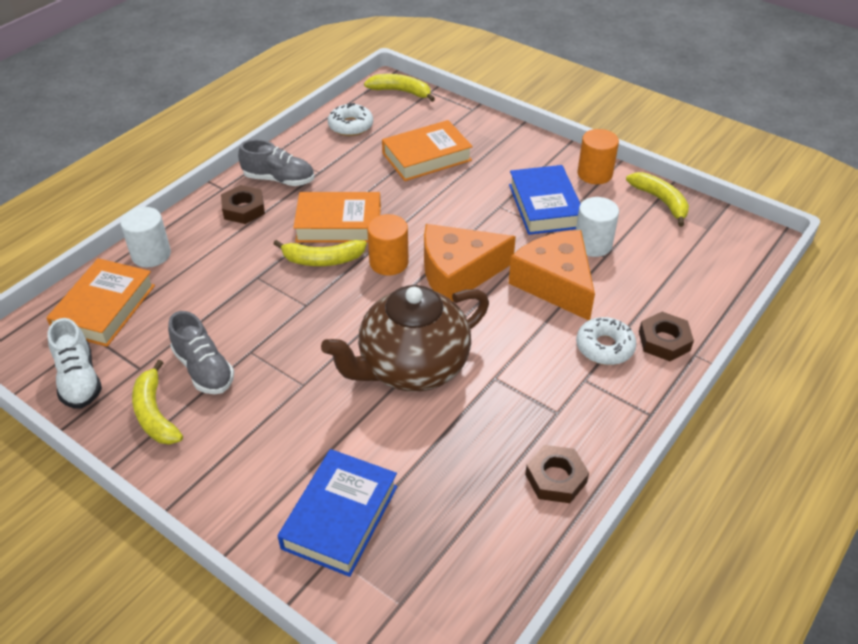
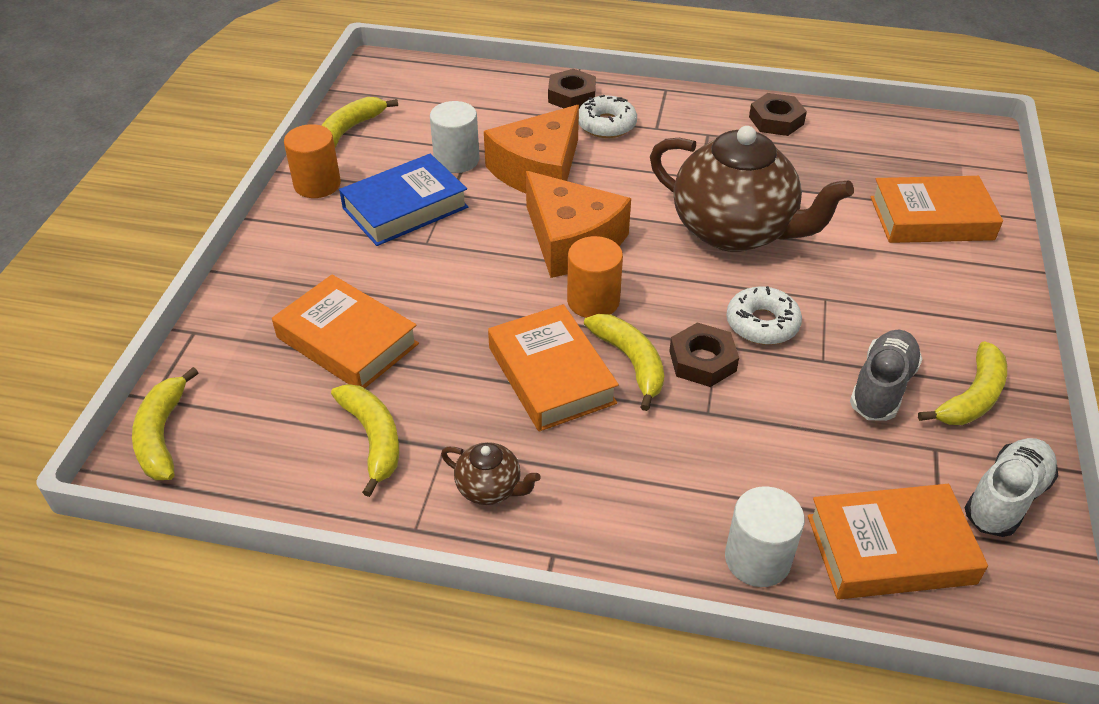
camera: 115 degrees left, 0 degrees up
brown nut [221,185,265,224] -> brown nut moved to [669,322,739,387]
grey shoe [238,139,314,186] -> brown teapot [441,442,541,505]
blue book [278,449,397,577] -> orange book [871,176,1003,243]
white donut [328,103,373,136] -> white donut moved to [726,286,802,345]
none -> yellow banana [331,384,399,497]

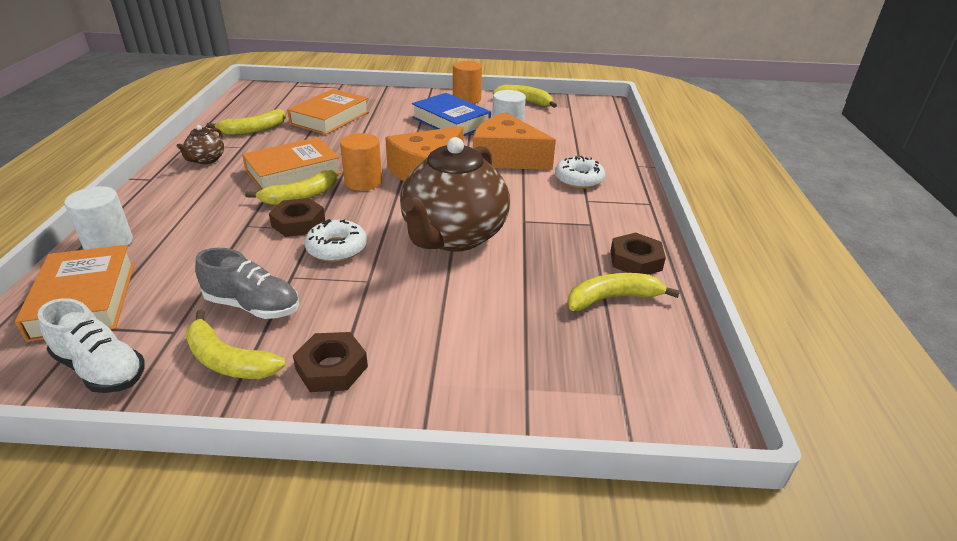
camera: 80 degrees right, 10 degrees down
yellow banana [132,367,199,480] -> yellow banana moved to [567,273,680,311]
brown nut [548,69,596,108] -> brown nut moved to [293,332,368,392]
orange book [871,176,1003,243] -> none

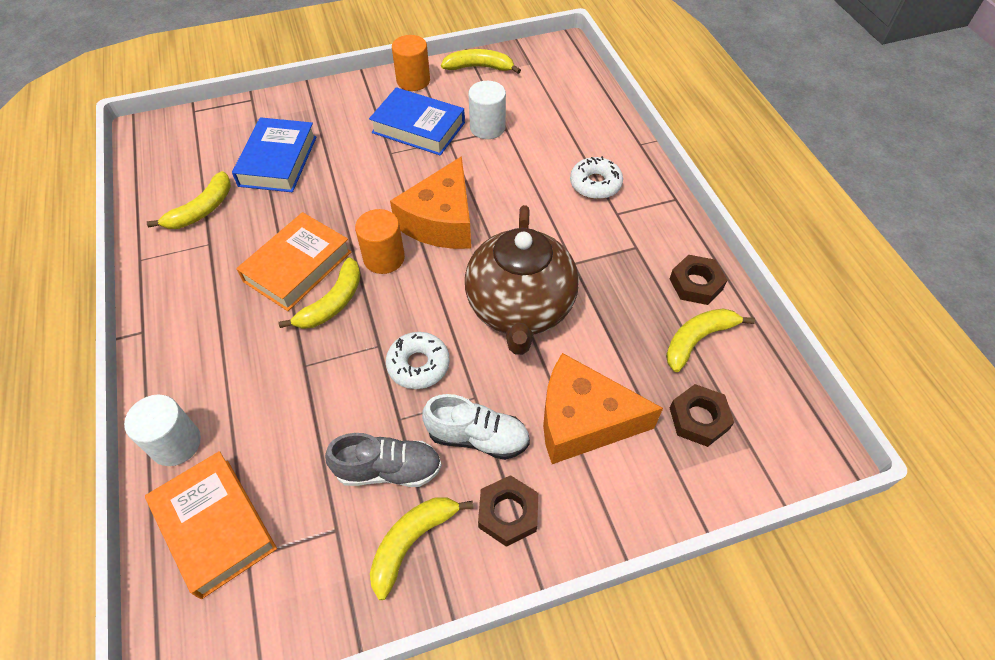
camera: 20 degrees left, 20 degrees up
white shoe [38,299,145,393] -> white shoe moved to [422,394,530,460]
brown teapot [177,125,224,164] -> none
yellow banana [185,310,286,379] -> yellow banana turned 120 degrees clockwise [370,497,473,600]
brown nut [269,198,325,237] -> brown nut moved to [670,384,734,447]
orange book [287,89,369,135] -> blue book [232,117,317,192]
orange cheese [473,112,556,170] -> orange cheese moved to [543,353,663,464]

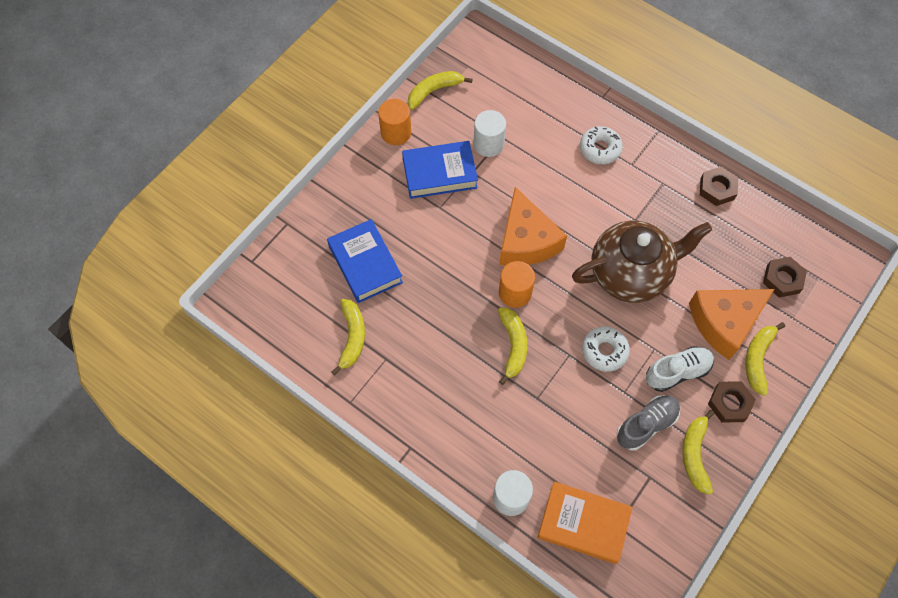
camera: 35 degrees left, 10 degrees up
orange book [236,212,351,311] -> none
brown teapot [465,205,579,355] -> brown teapot turned 75 degrees counterclockwise [572,221,712,303]
yellow banana [666,308,755,372] -> yellow banana moved to [745,322,785,396]

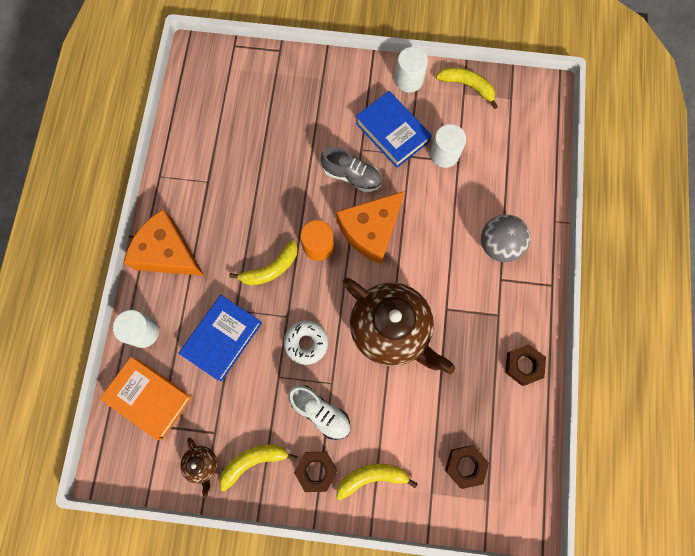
camera: 60 degrees right, 10 degrees up
blue book [327,219,403,303] -> blue book moved to [179,295,262,382]
yellow banana [332,299,365,375] -> none
orange cylinder [378,99,411,145] -> white cylinder [395,47,428,93]
orange book [537,482,633,564] -> orange book turned 45 degrees counterclockwise [100,357,192,440]
white donut [580,126,623,164] -> grey ball [481,215,530,262]
grey shoe [617,395,680,450] -> grey shoe moved to [321,147,382,192]
orange cheese [689,289,774,360] -> orange cheese moved to [124,209,204,276]
none -> brown teapot [180,437,217,498]

